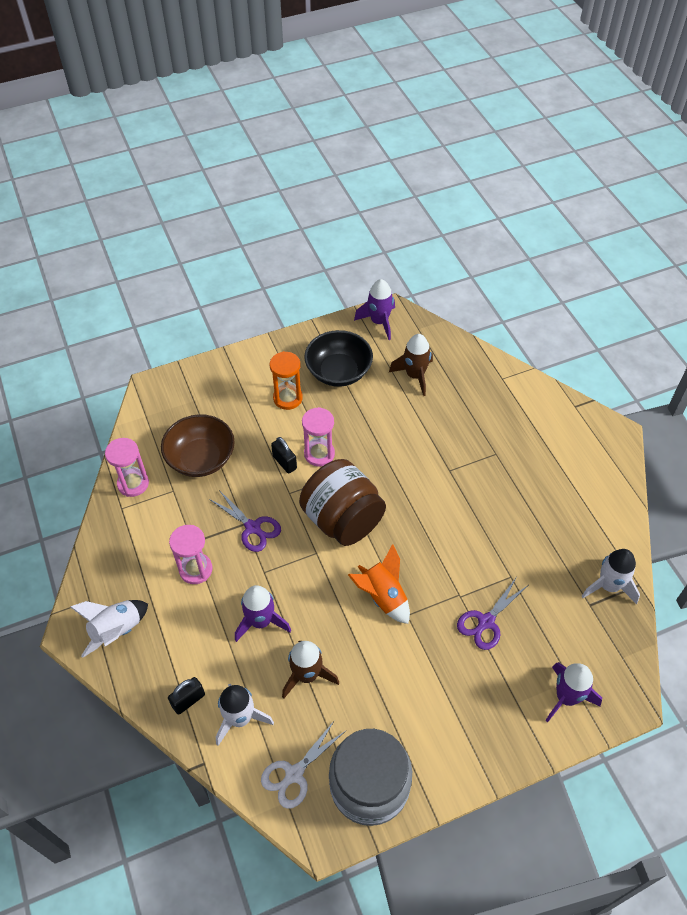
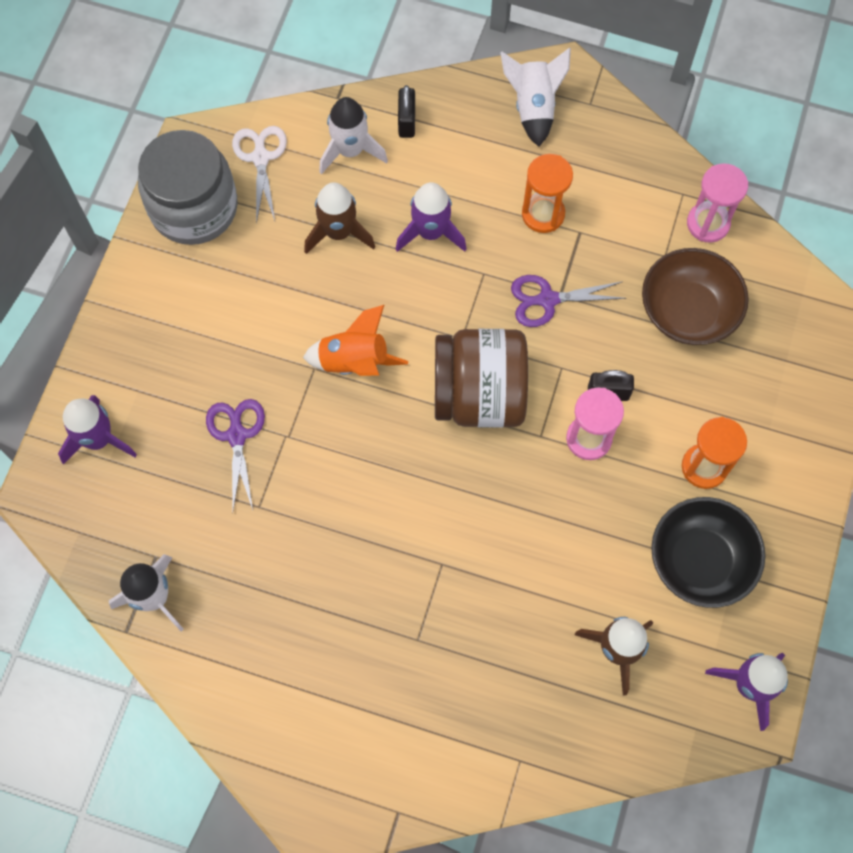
camera: 130 degrees right, 15 degrees up
pink hourglass [169,525,212,584] -> orange hourglass [522,154,573,233]

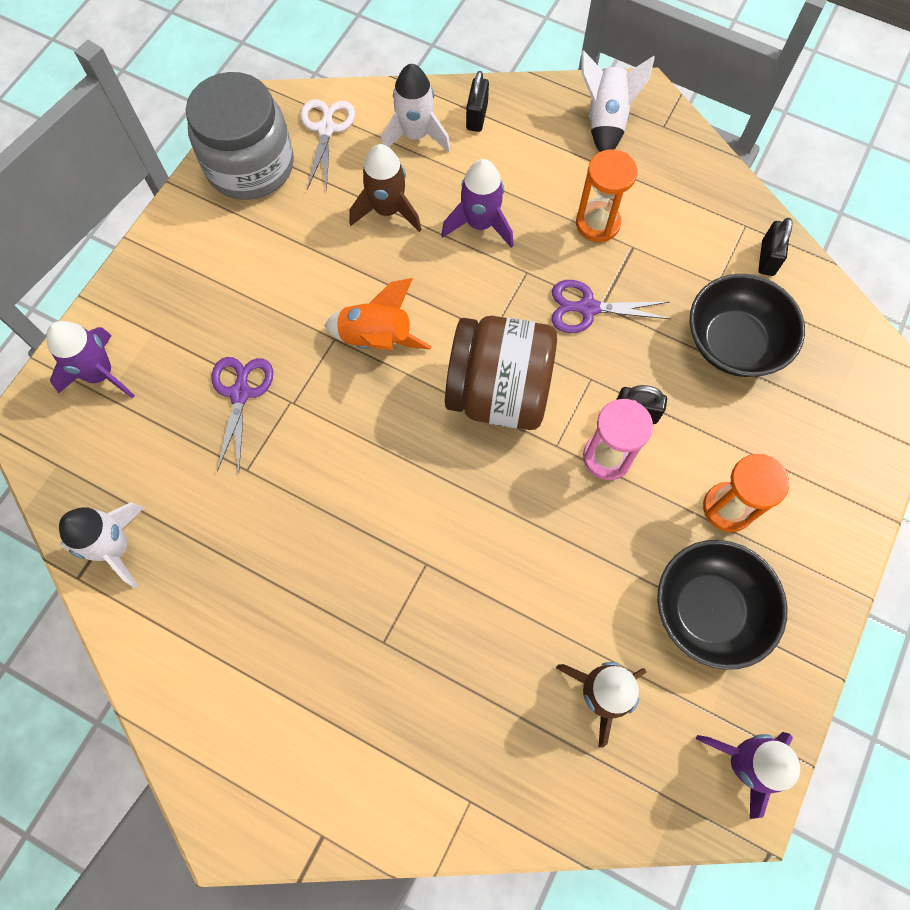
camera: 10 degrees right, 0 degrees up
brown bowl [642,248,749,345] -> black bowl [690,274,805,377]
pink hourglass [687,163,748,243] -> black padlock [758,218,792,276]

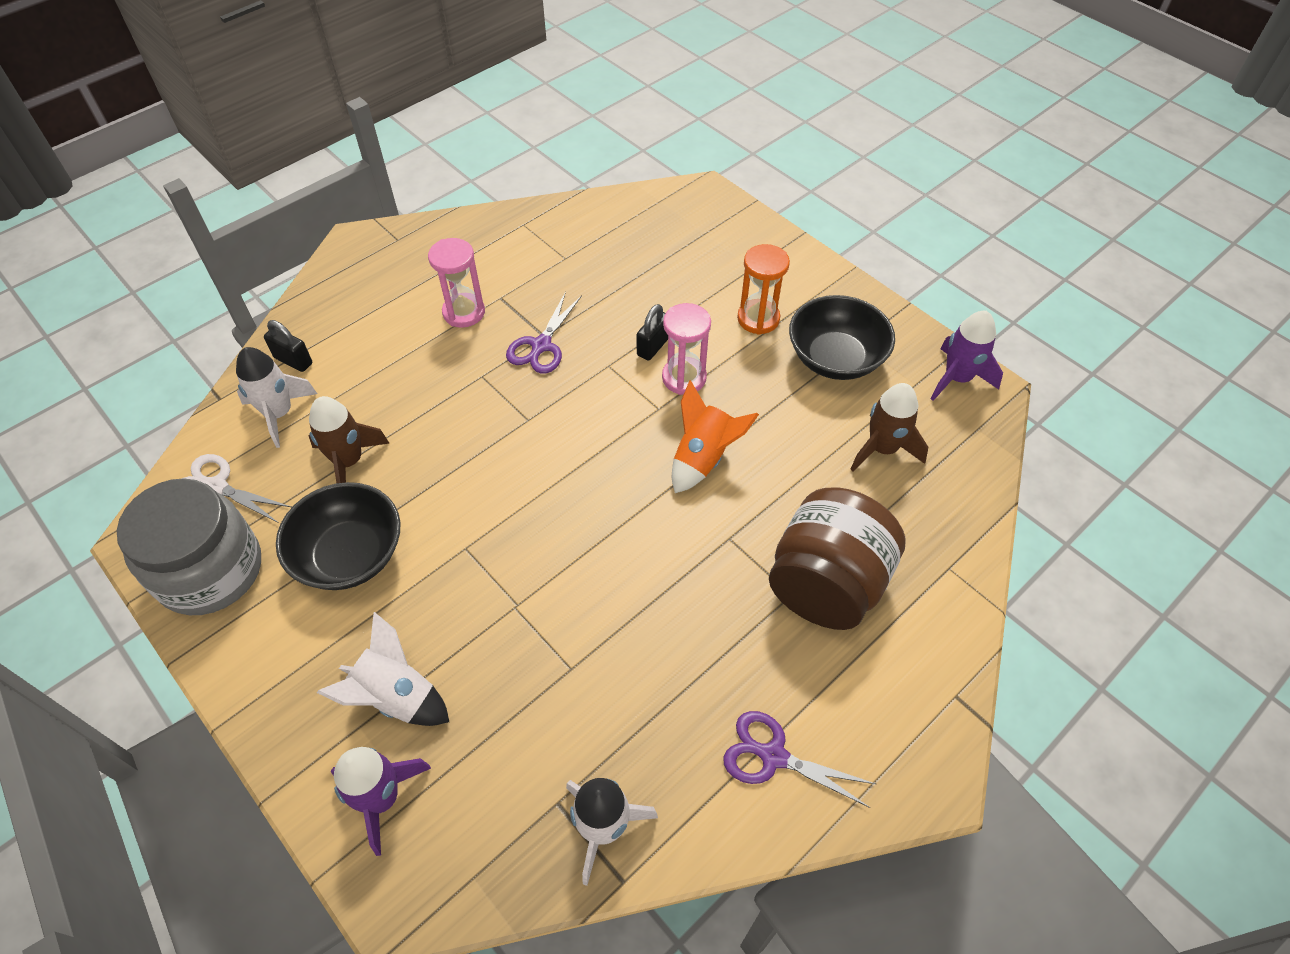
camera: 70 degrees left, 15 degrees down
purple scissors [212,357,273,473] -> purple scissors moved to [723,711,876,808]
orange rocket [324,278,432,350] -> orange rocket moved to [672,380,759,493]
purple rocket [441,159,513,248] -> none
brown jar [445,316,557,430] -> brown jar moved to [769,487,906,630]
orange hourglass [576,149,637,242] -> pink hourglass [428,238,485,328]
white rocket [581,50,655,152] -> white rocket moved to [317,612,449,726]
black bowl [690,274,805,377] -> black bowl moved to [276,482,401,590]
black padlock [758,218,792,276] -> none

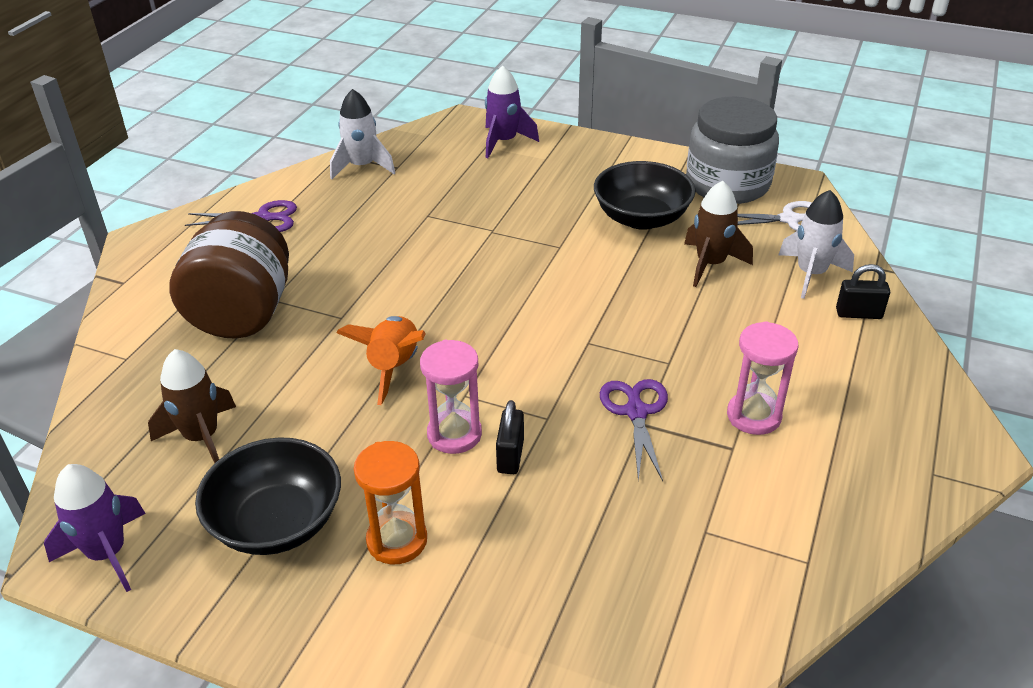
camera: 155 degrees right, 15 degrees down
white rocket [317,612,449,726] -> none

